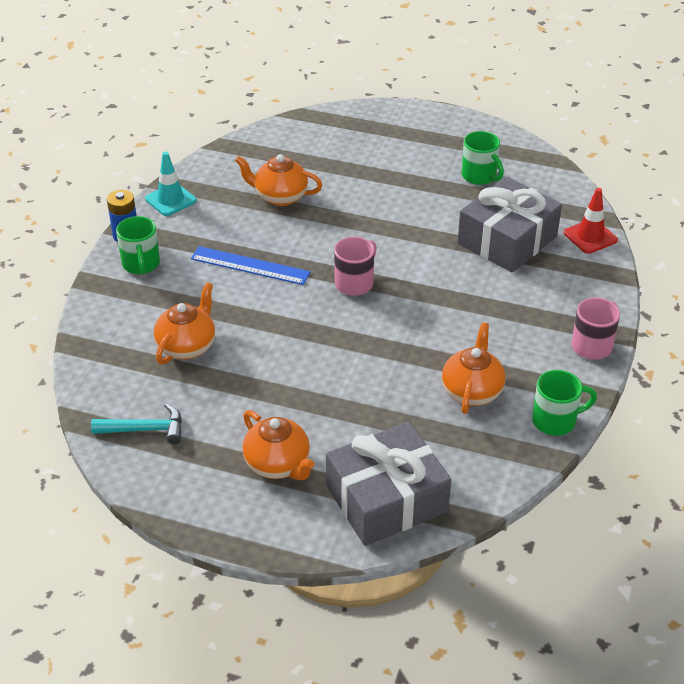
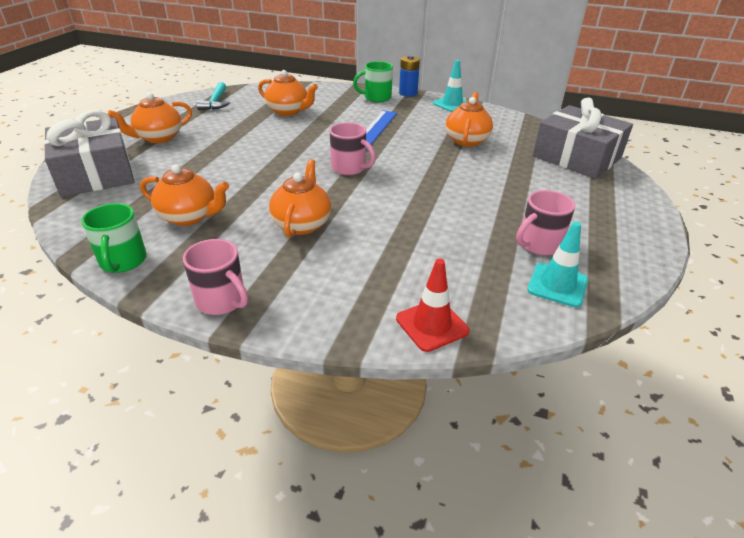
camera: 90 degrees right, 5 degrees down
grey gift [458,177,562,273] -> grey gift moved to [533,98,633,179]
green mug [461,131,504,185] -> pink mug [516,190,575,255]
none -> orange teapot [269,159,331,238]
none -> turquoise traffic cone [527,222,588,307]

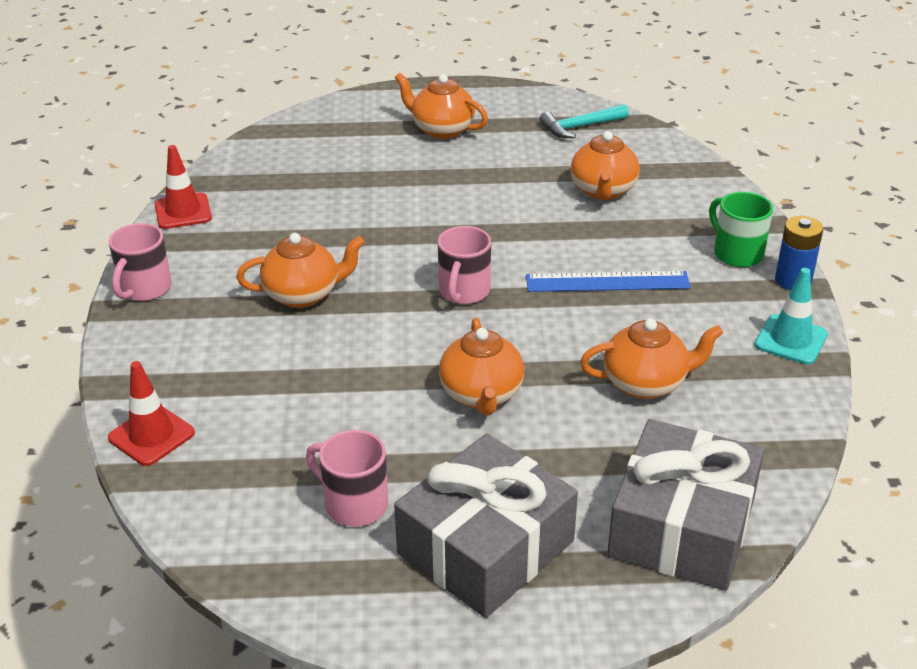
camera: 70 degrees right, 0 degrees up
grey gift [44,110,134,197] -> grey gift moved to [394,433,578,618]
green mug [81,203,147,273] -> red traffic cone [155,145,212,229]
orange teapot [140,164,229,226] -> orange teapot moved to [439,318,524,415]
turquoise traffic cone [527,222,588,307] -> none

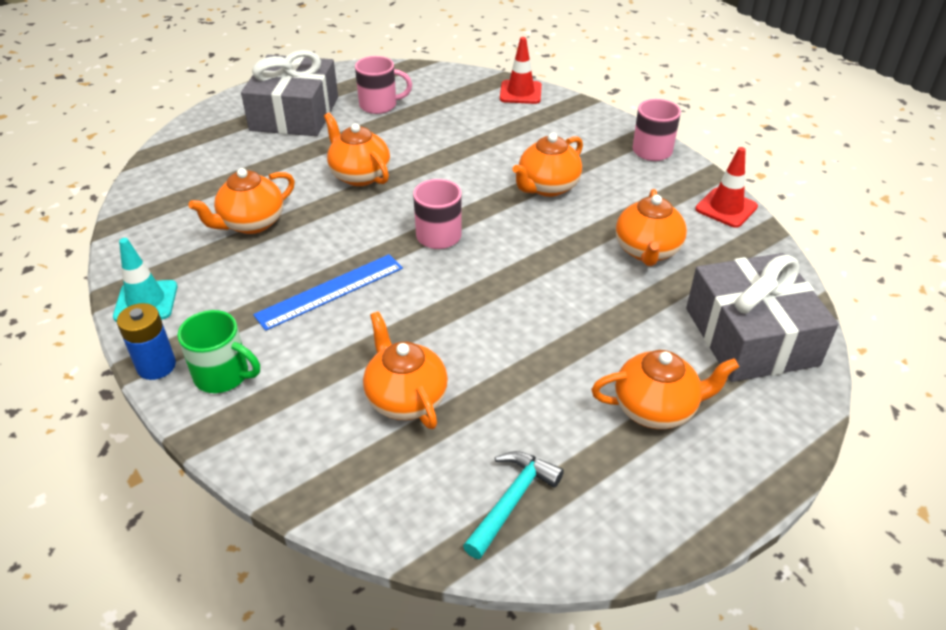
camera: 145 degrees right, 5 degrees up
grey gift [607,419,764,591] -> grey gift moved to [686,253,838,382]
none -> orange teapot [616,189,687,266]

